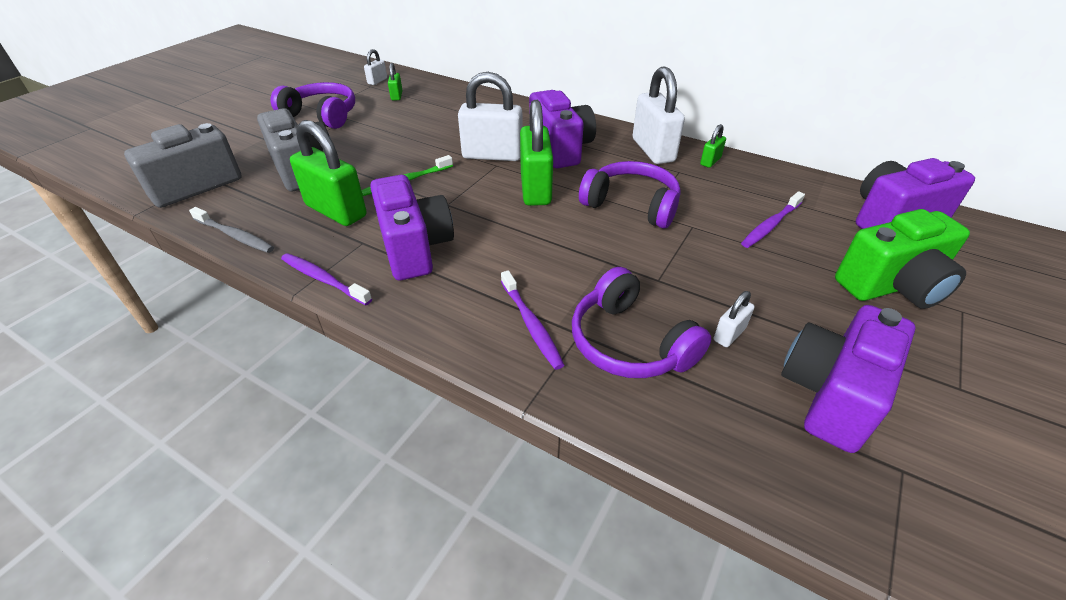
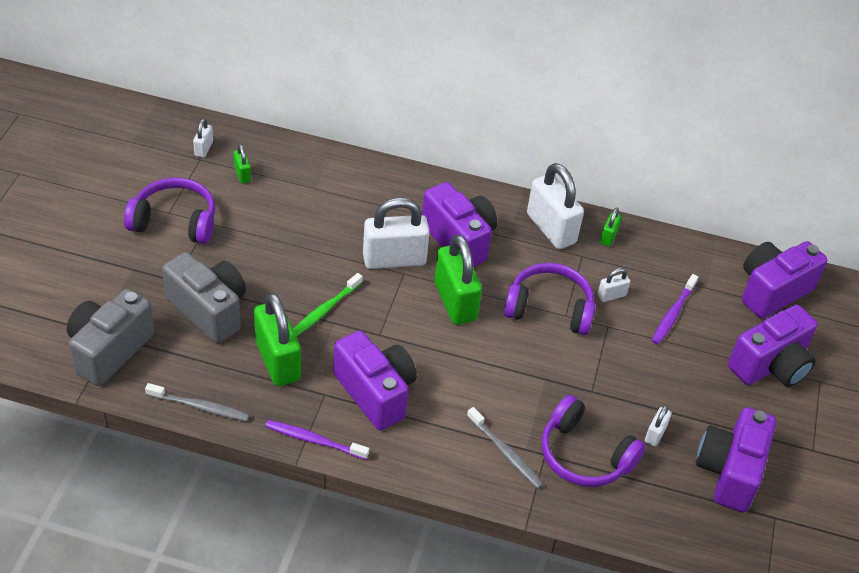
camera: 20 degrees left, 5 degrees up
green padlock [290,120,366,226] -> green padlock turned 45 degrees clockwise [254,292,301,386]
purple toothbrush [501,270,564,370] -> grey toothbrush [467,407,544,489]
green camera [835,209,970,309] -> purple camera [728,304,818,387]
none -> white padlock [598,268,630,302]

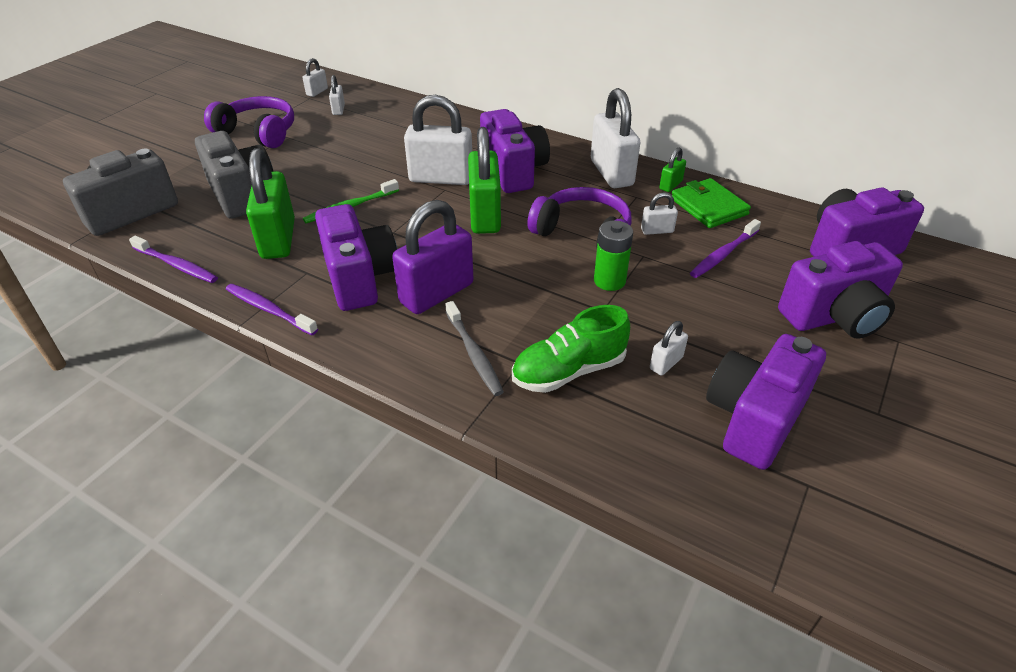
camera: 20 degrees right, 5 degrees down
grey toothbrush [145,383,250,421] -> purple toothbrush [129,236,218,283]
green padlock [233,144,251,184] -> white padlock [329,75,345,115]
purple headphones [542,395,646,487] -> green shoe [512,305,630,393]
none -> purple padlock [392,200,474,314]
none -> green battery [594,220,633,291]
none -> green wallet [672,178,751,228]

